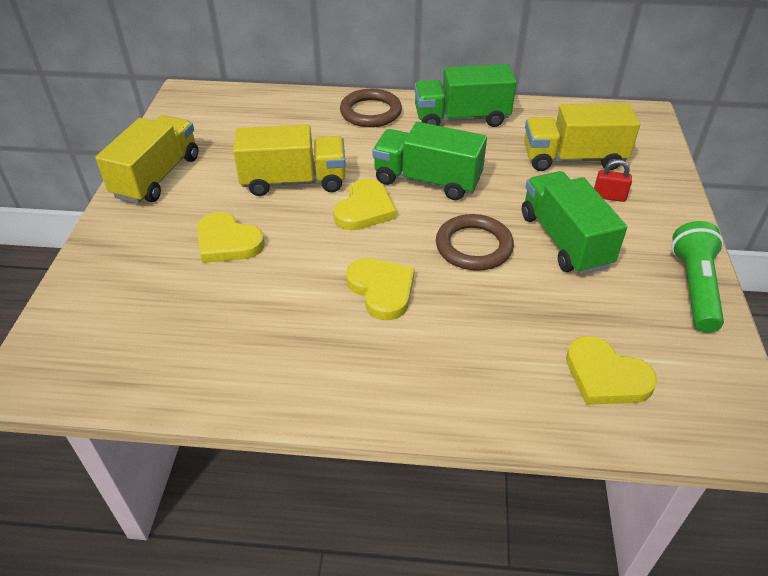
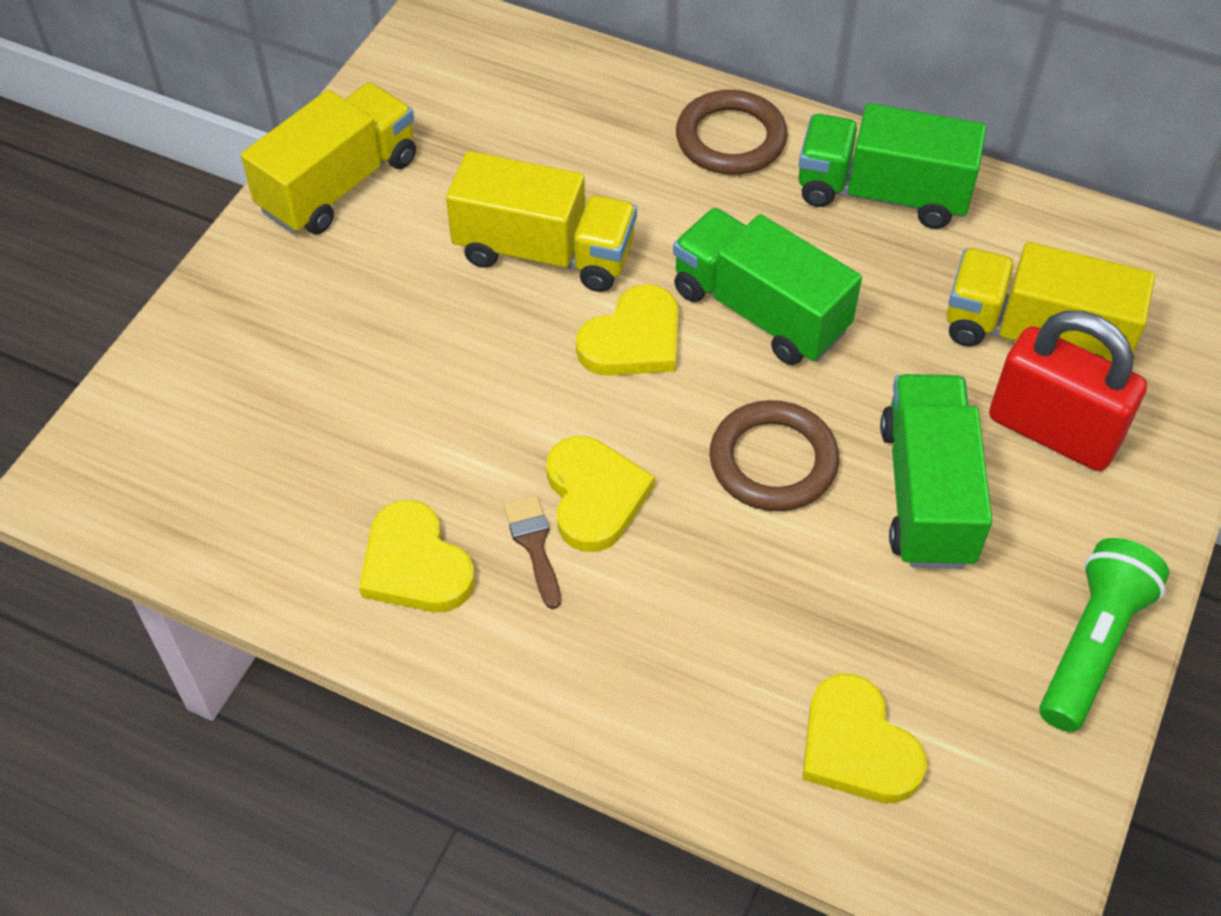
camera: 20 degrees right, 10 degrees up
yellow heart [197,212,265,263] -> yellow heart moved to [359,500,475,612]
red padlock [594,160,632,202] -> red padlock [989,311,1147,471], size x2.24
none -> brown brush [503,495,561,609]

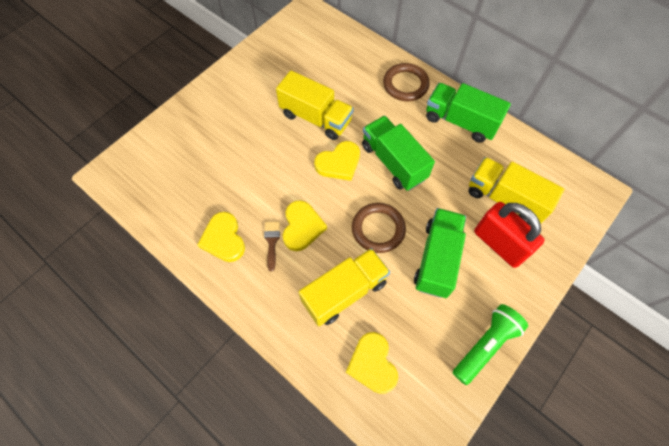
camera: 15 degrees right, 10 degrees up
yellow truck [241,82,416,234] -> yellow truck moved to [299,248,390,326]

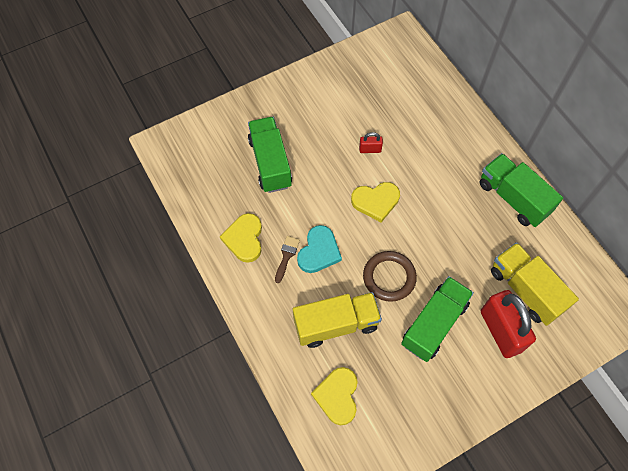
camera: 20 degrees right, 0 degrees up
yellow truck [276,70,354,140] -> red padlock [359,132,383,153]
yellow heart [283,200,327,251] -> turquoise heart [297,225,342,273]
green truck [362,116,435,191] -> green truck moved to [248,117,292,193]
brown ring [383,63,430,101] -> none
green flashlight [453,304,528,385] -> none

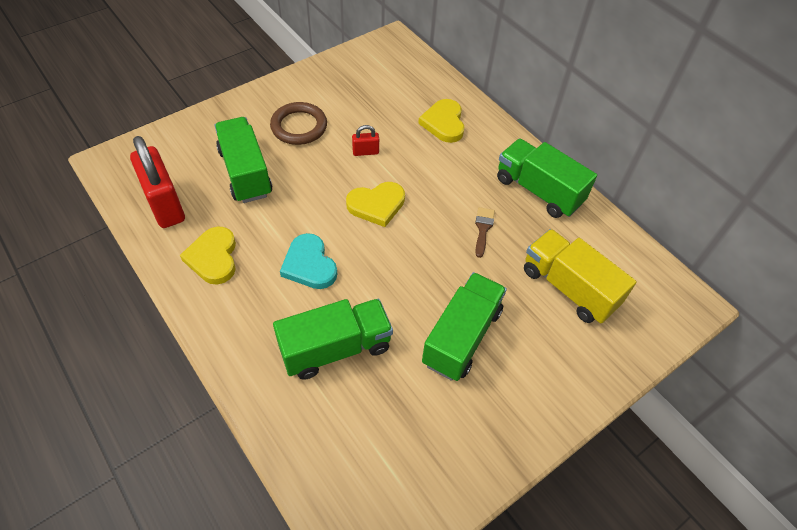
camera: 10 degrees left, 10 degrees down
brown brush [275,236,300,283] -> brown brush moved to [475,207,495,258]
yellow truck [293,292,382,348] -> green truck [273,299,393,380]
turquoise heart [297,225,342,273] -> turquoise heart turned 135 degrees clockwise [280,233,337,289]
yellow heart [311,367,358,425] -> yellow heart moved to [418,99,465,143]
brown ring [363,251,417,302] -> brown ring moved to [270,102,327,145]
red padlock [481,290,536,358] -> red padlock moved to [130,136,185,228]

